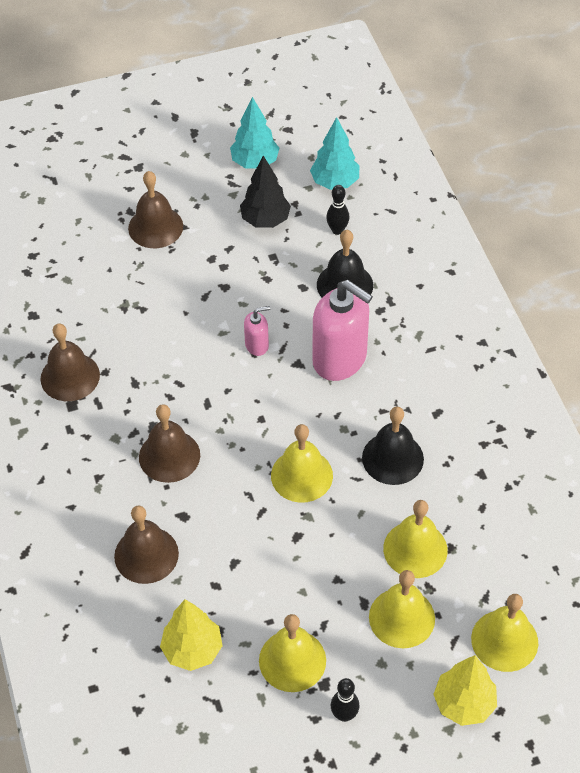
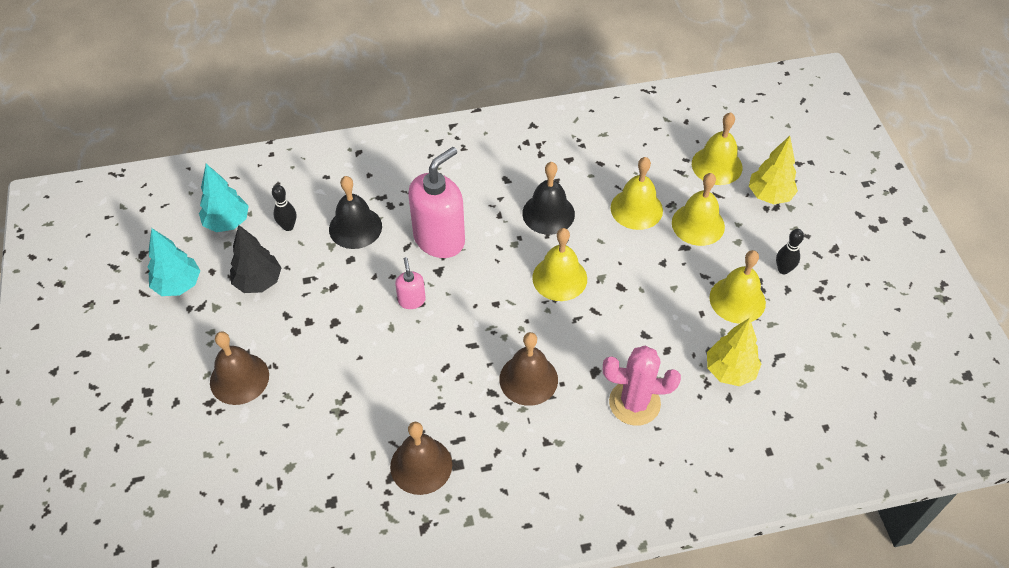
camera: 85 degrees left, 0 degrees up
brown bell [114,506,179,584] -> pink cactus [603,346,681,426]

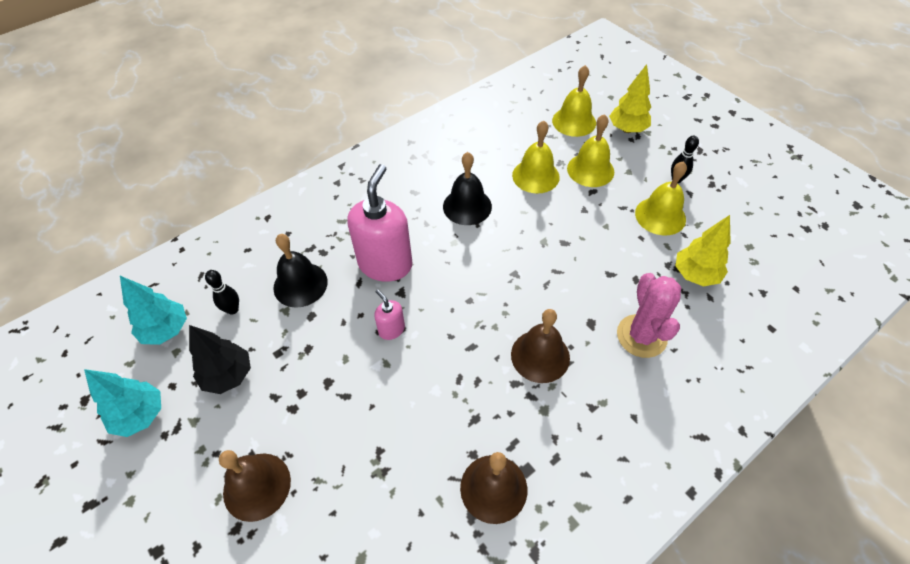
camera: 25 degrees left, 0 degrees up
yellow bell [532,228,587,301] -> none
pink cactus [603,346,681,426] -> pink cactus turned 75 degrees counterclockwise [617,273,681,358]

